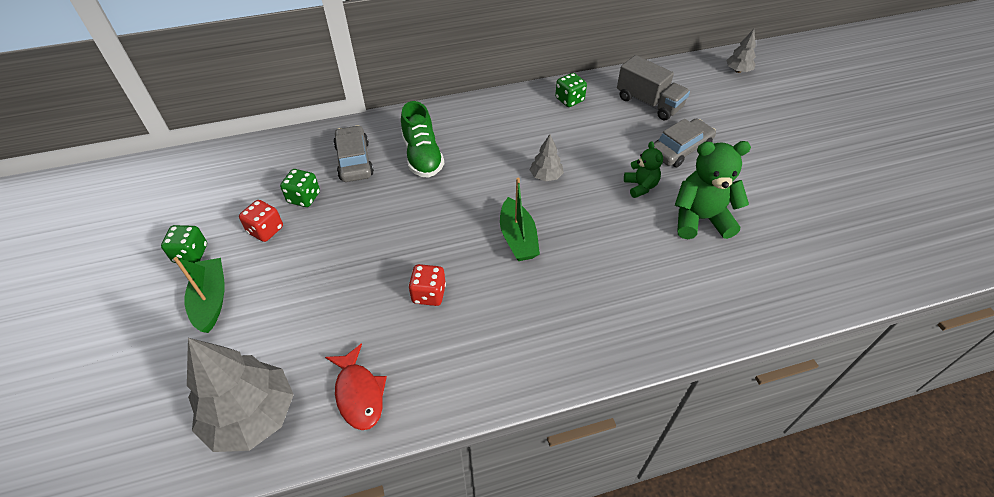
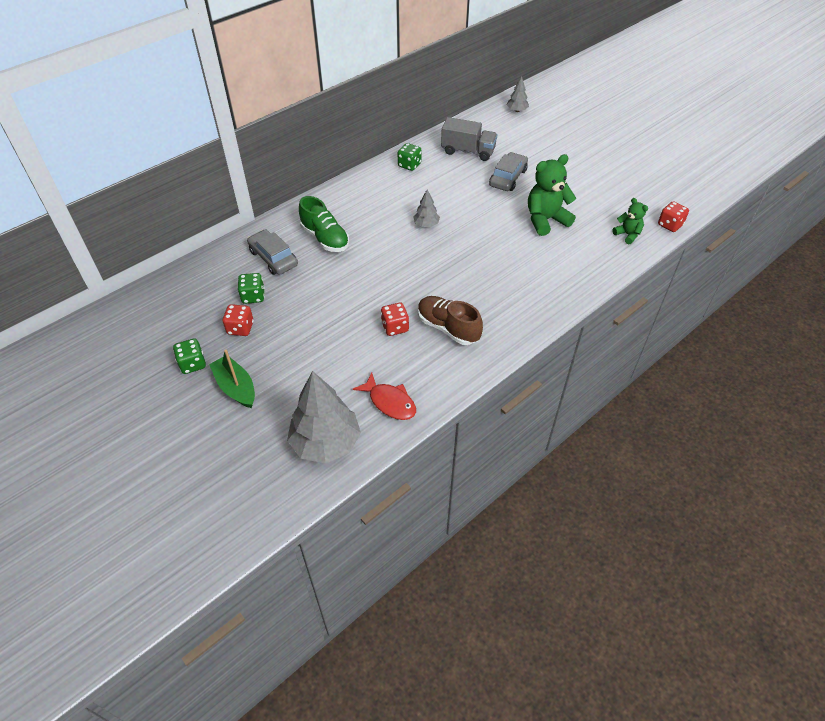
camera: 25 degrees left, 0 degrees up
green boat [500,177,540,261] -> none
green teddy bear [624,141,663,198] -> green teddy bear moved to [612,198,648,244]
none -> brown shoe [418,296,483,345]
none -> red dice [658,201,689,232]

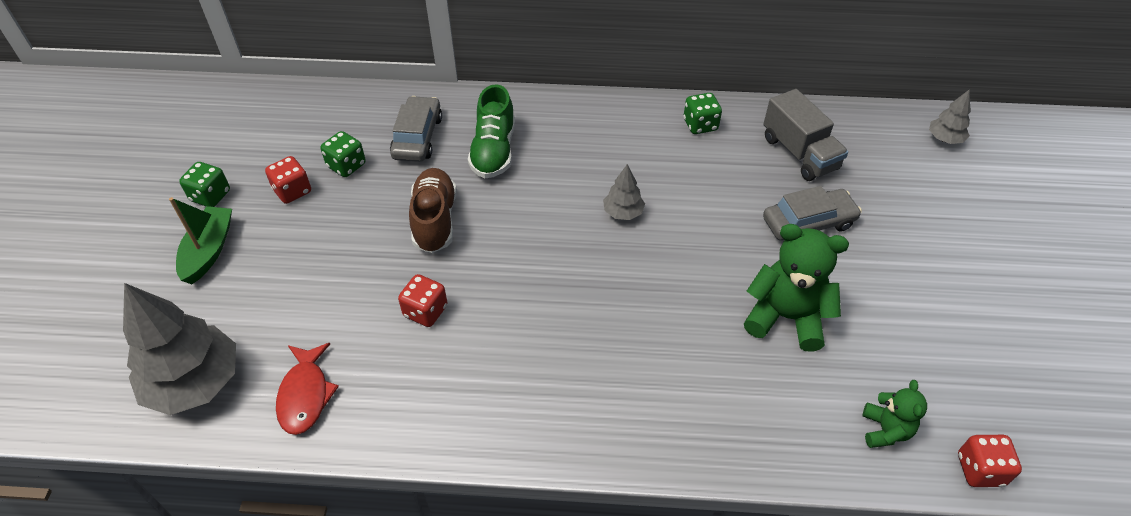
camera: 45 degrees right, 0 degrees up
brown shoe [418,296,483,345] -> brown shoe moved to [409,168,457,253]

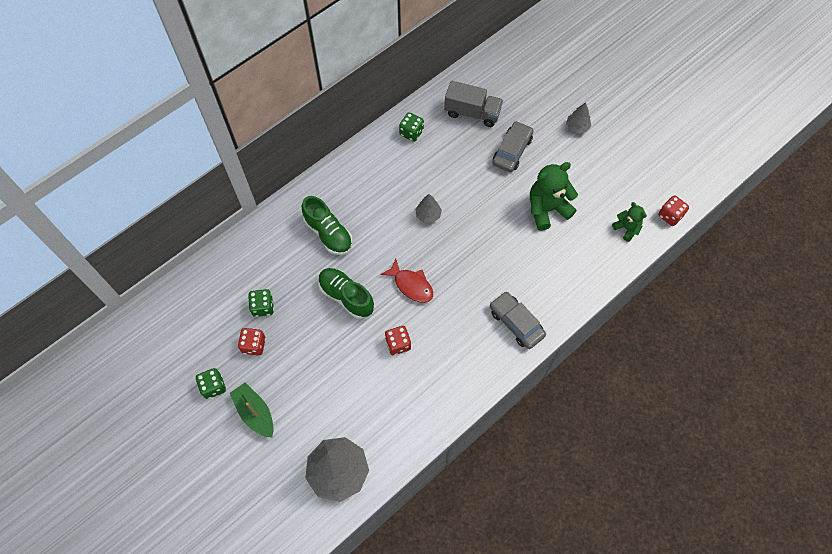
camera: 45 degrees left, 15 degrees up
red fish [276,343,339,435] -> red fish moved to [380,259,433,303]
grey car [390,96,442,162] -> grey car moved to [490,292,546,349]
brown shoe [409,168,457,253] -> green shoe [318,268,374,319]
grey tree [929,89,971,144] -> grey tree moved to [566,102,591,133]

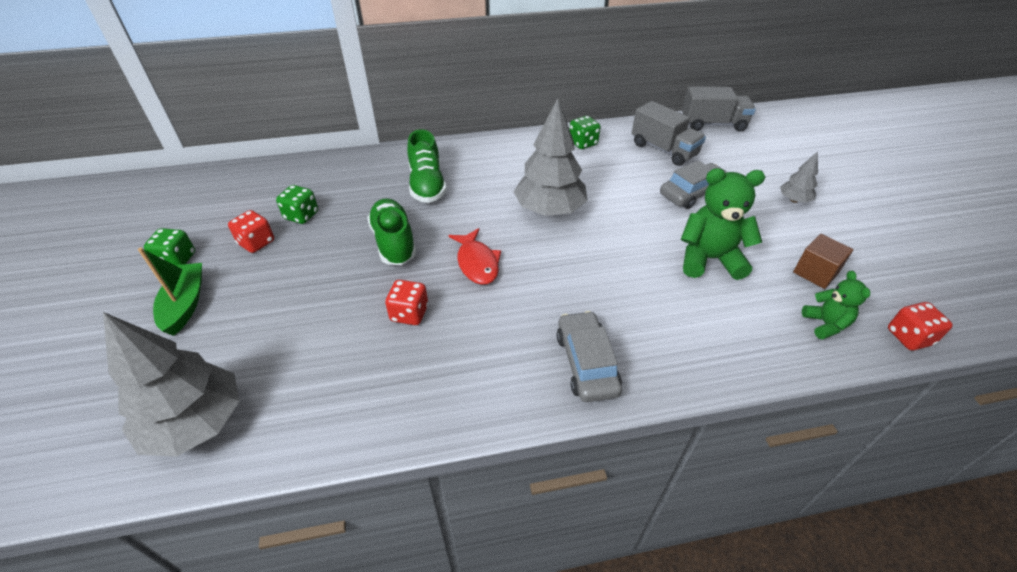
camera: 30 degrees right, 20 degrees down
grey tree [415,194,442,223] -> grey tree [514,98,587,216], size x2.07
none -> grey truck [682,86,756,132]
none -> brown cube [793,234,853,289]

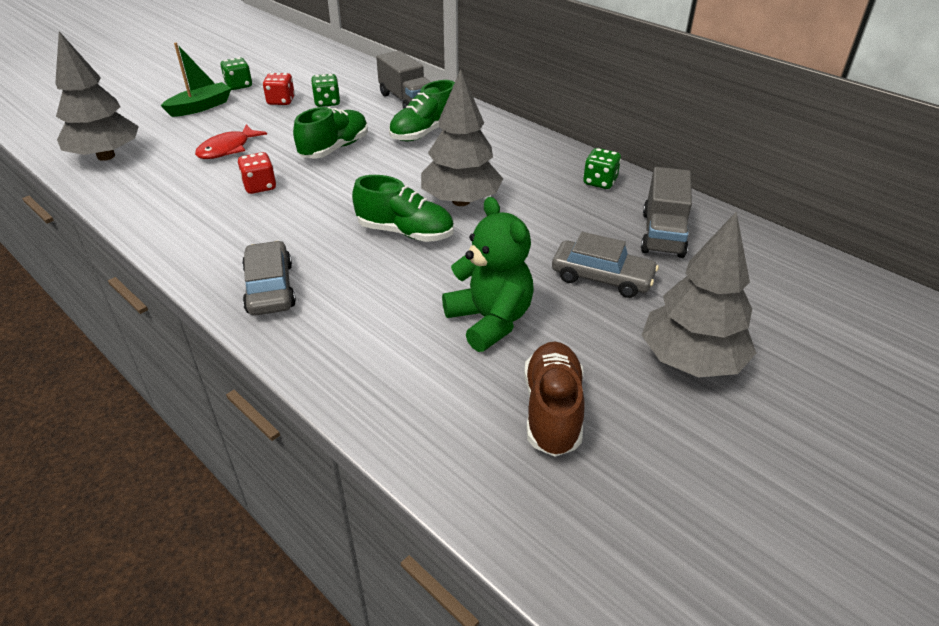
camera: 55 degrees right, 5 degrees down
red fish [449,228,501,285] -> red fish moved to [195,124,267,159]
grey car [557,311,622,402] -> grey car turned 60 degrees counterclockwise [242,241,296,316]
grey truck [682,86,756,132] -> grey truck moved to [376,50,431,109]
grey tree [780,151,818,203] -> grey tree [642,211,756,377], size x2.07
brown cube [793,234,853,289] -> brown shoe [524,342,585,457]
green teddy bear [802,271,870,340] -> none
red dice [888,302,953,350] -> none
none -> green shoe [352,175,454,242]

